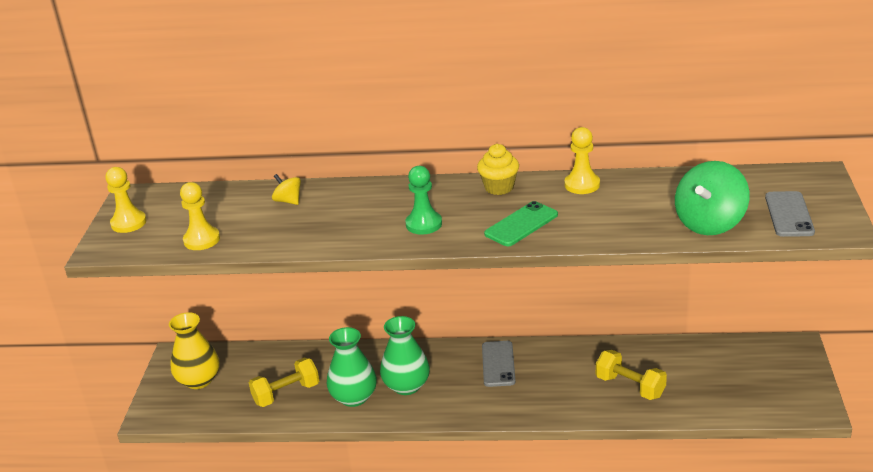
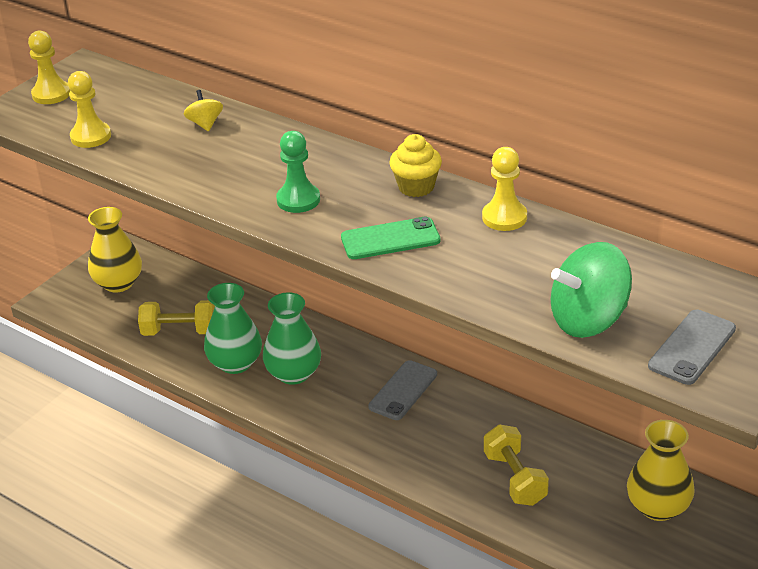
camera: 30 degrees right, 5 degrees up
none -> yellow vase [627,420,695,521]

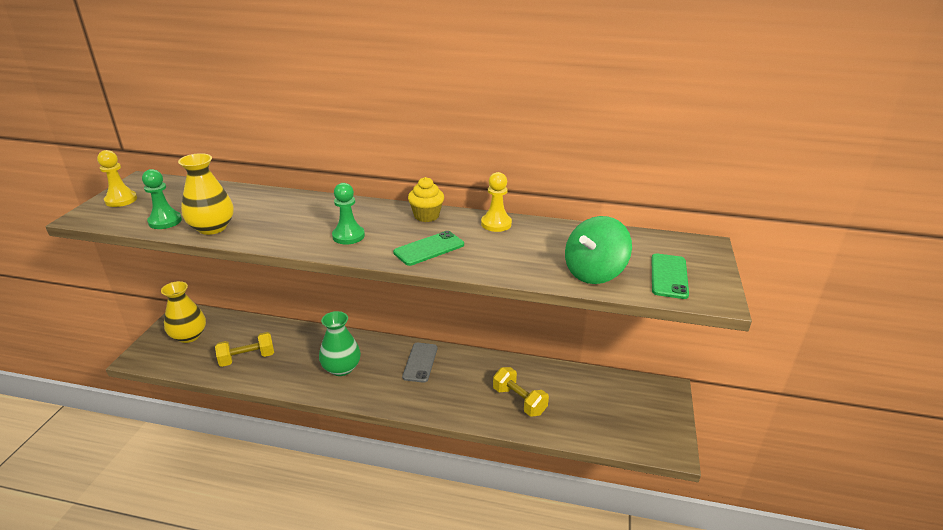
camera: 25 degrees left, 5 degrees down
yellow pawn [68,71,111,148] -> green pawn [142,169,182,229]
yellow spinning top [184,90,223,131] -> none
green vase [204,283,262,374] -> none
yellow vase [627,420,695,521] -> yellow vase moved to [178,153,234,235]
grey phone [648,310,736,385] -> green phone [652,253,689,299]

